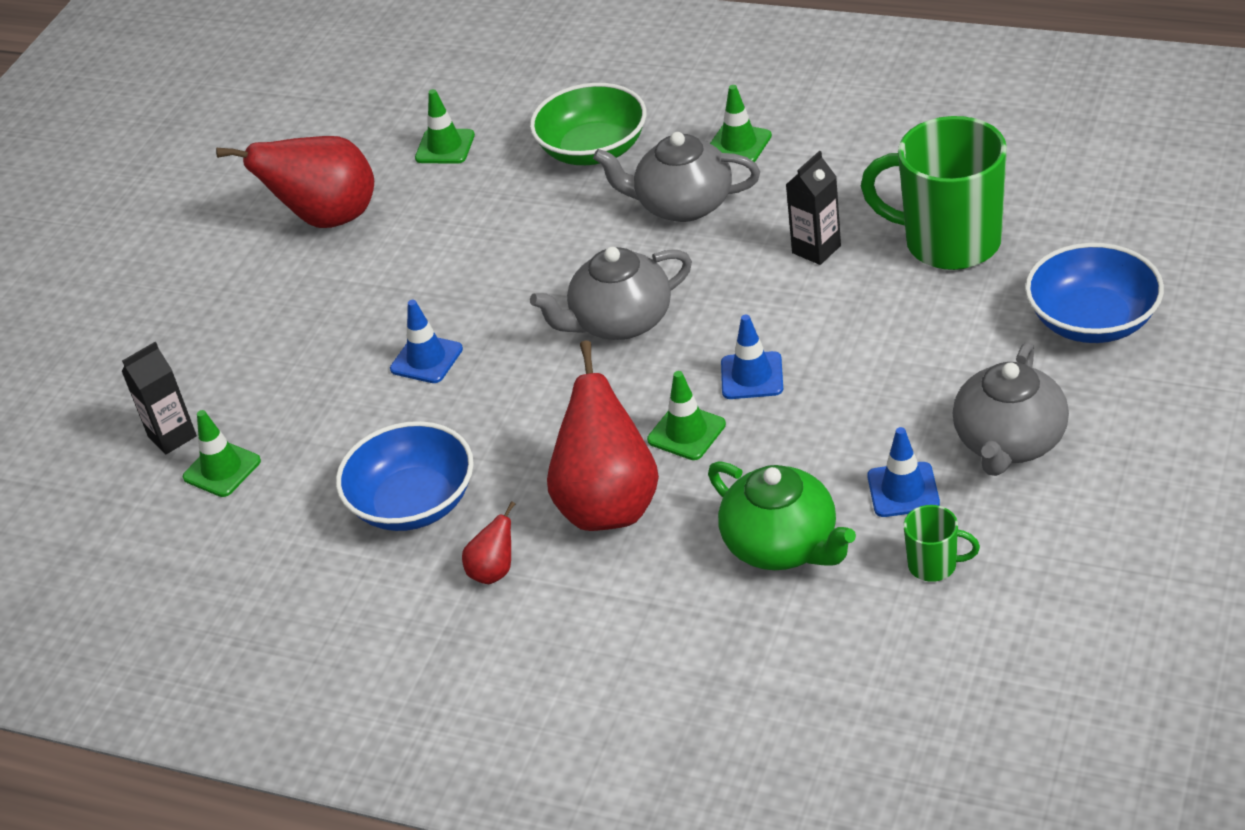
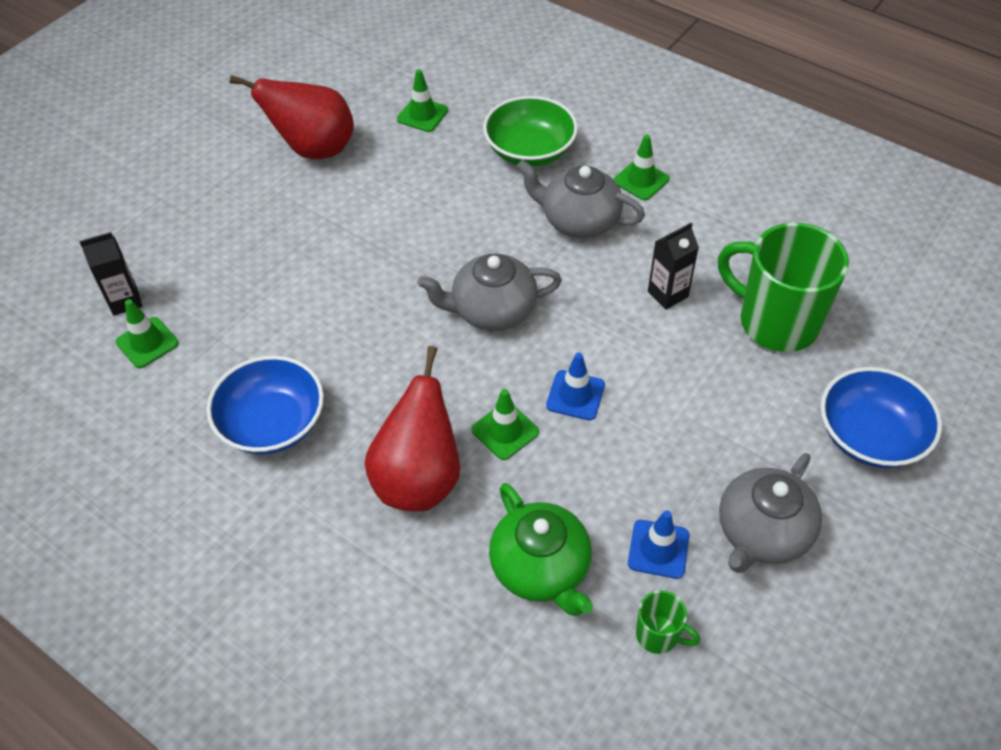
camera: 10 degrees right, 10 degrees up
blue traffic cone [390,300,463,383] -> none
red pear [462,501,516,584] -> none

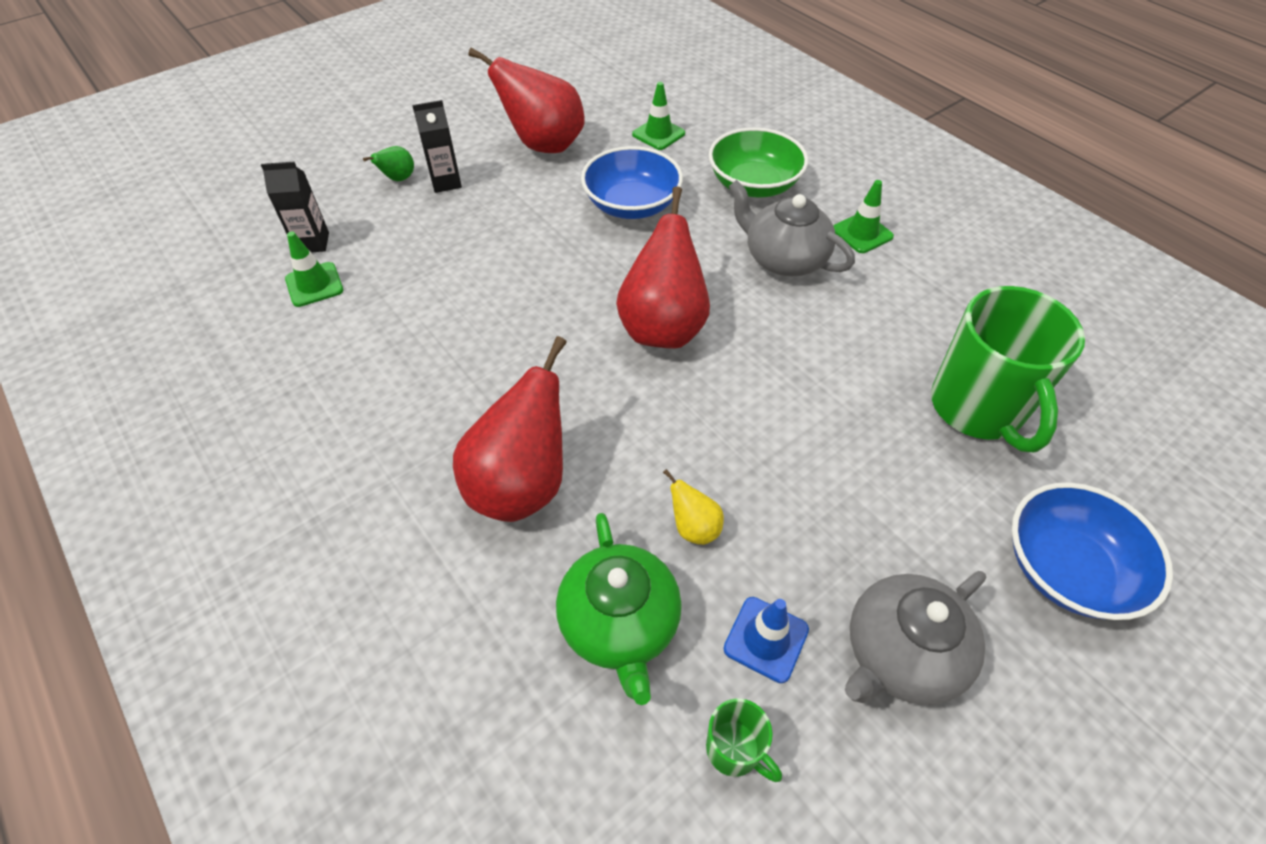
camera: 15 degrees right, 0 degrees up
blue bowl [207,356,324,454] -> blue bowl moved to [581,146,683,219]
grey teapot [417,254,562,331] -> red pear [616,186,710,349]
green traffic cone [472,389,539,460] -> none
blue traffic cone [546,353,605,420] -> none
black carton [648,223,699,309] -> black carton moved to [412,100,462,193]
green mug [718,223,849,352] -> green mug turned 150 degrees counterclockwise [931,286,1085,452]
none -> green pear [363,146,414,181]
none -> yellow pear [663,469,724,545]

